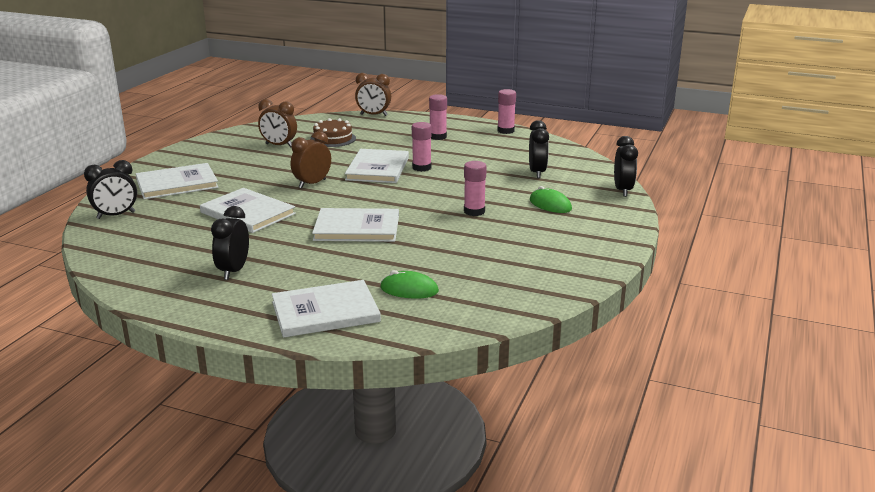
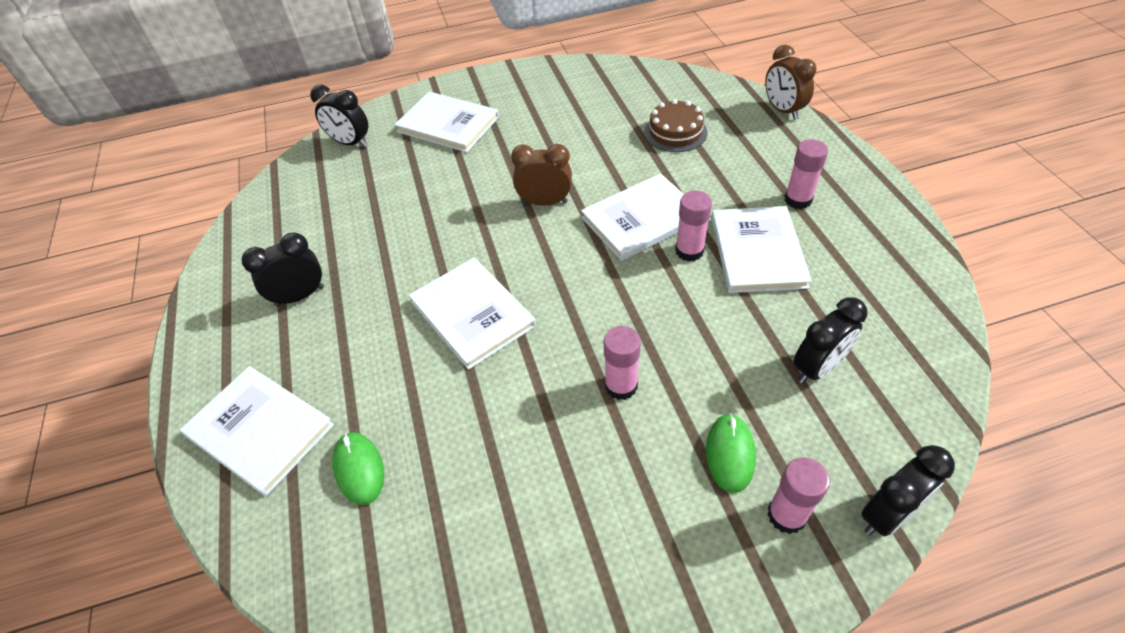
camera: 55 degrees right, 25 degrees up
white book [200,188,296,233] -> white book moved to [711,206,812,293]
brown clock [258,99,297,147] -> none
pink glue stick [497,89,516,134] -> pink glue stick moved to [767,457,830,534]

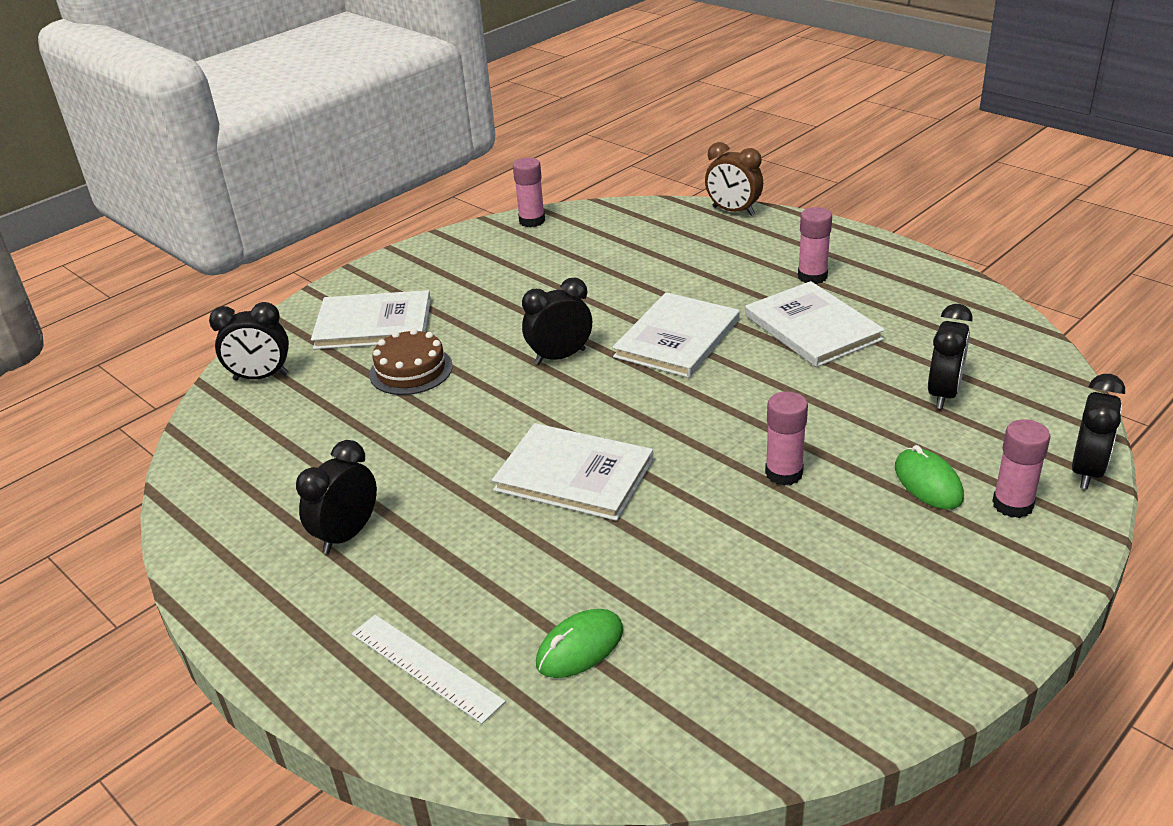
camera: 30 degrees left, 15 degrees down
white book [180,366,334,496] -> white ruler [352,615,506,724]
green mouse [332,432,384,505] -> green mouse turned 75 degrees counterclockwise [536,609,623,678]
brown clock [511,144,572,206] -> black clock [522,278,592,365]
brown cake [644,99,708,152] -> brown cake moved to [369,329,453,395]
pink glue stick [675,191,712,262] -> pink glue stick moved to [513,158,545,227]

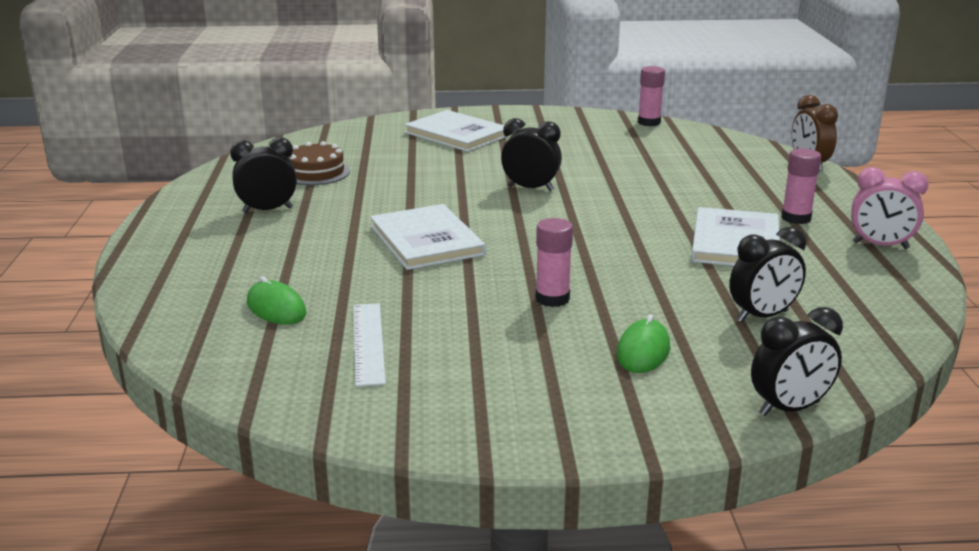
camera: 40 degrees right, 10 degrees down
black clock [209,302,289,381] -> none
white ruler [352,615,506,724] -> white ruler moved to [354,303,386,387]
brown cake [369,329,453,395] -> brown cake moved to [289,141,350,185]
green mouse [536,609,623,678] -> green mouse turned 45 degrees clockwise [247,276,307,325]
white book [612,292,739,378] -> none
pink glue stick [992,419,1050,518] -> none
none -> pink clock [851,167,928,249]

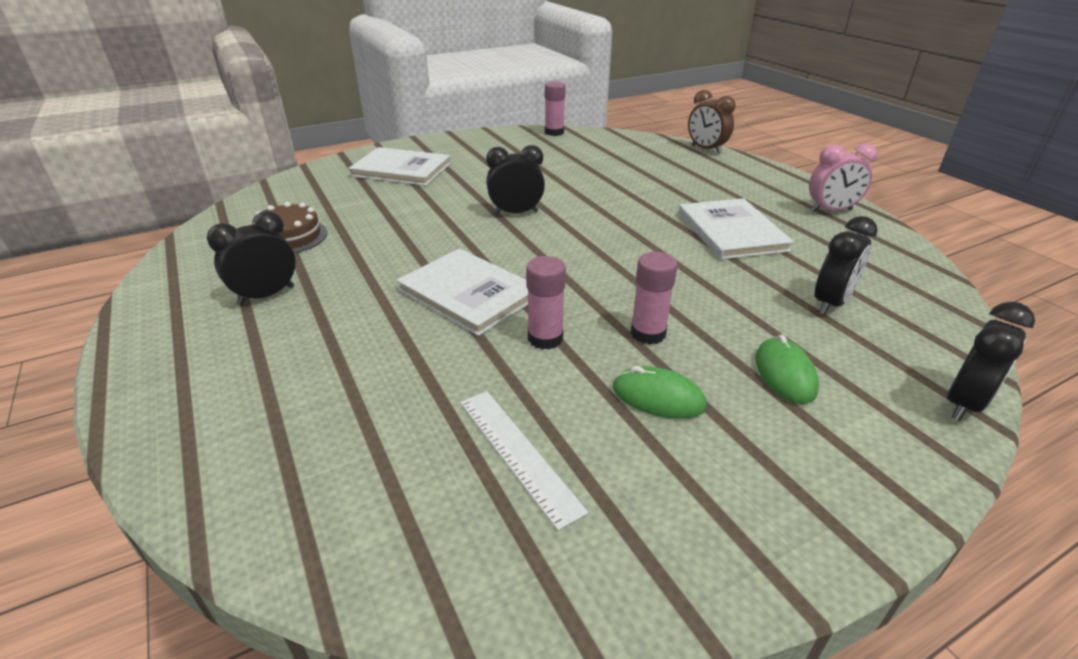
camera: 25 degrees left, 10 degrees up
green mouse [247,276,307,325] -> green mouse moved to [613,366,707,419]
pink glue stick [781,148,821,224] -> pink glue stick moved to [526,256,566,349]

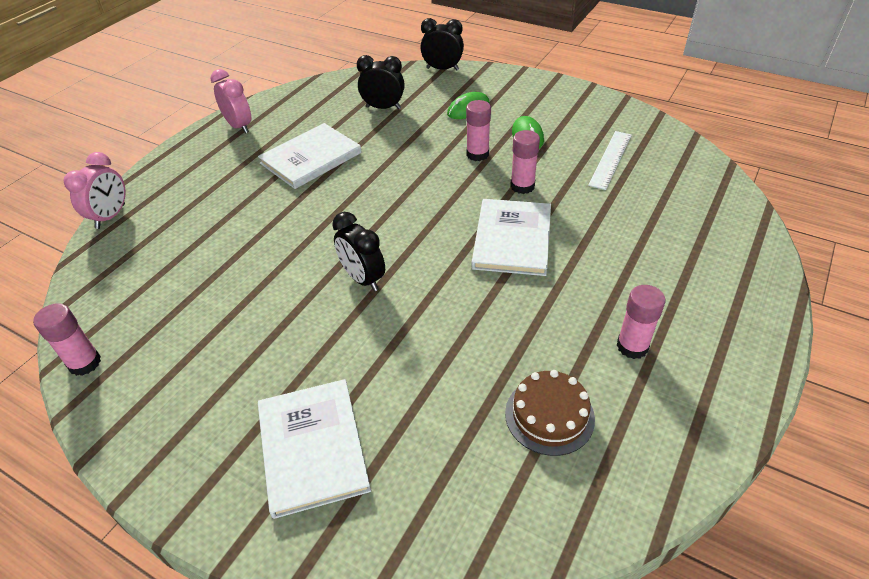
camera: 120 degrees left, 10 degrees up
black clock [207,211,296,305] -> pink glue stick [616,285,665,359]
brown clock [688,90,735,154] -> pink clock [63,152,125,229]

